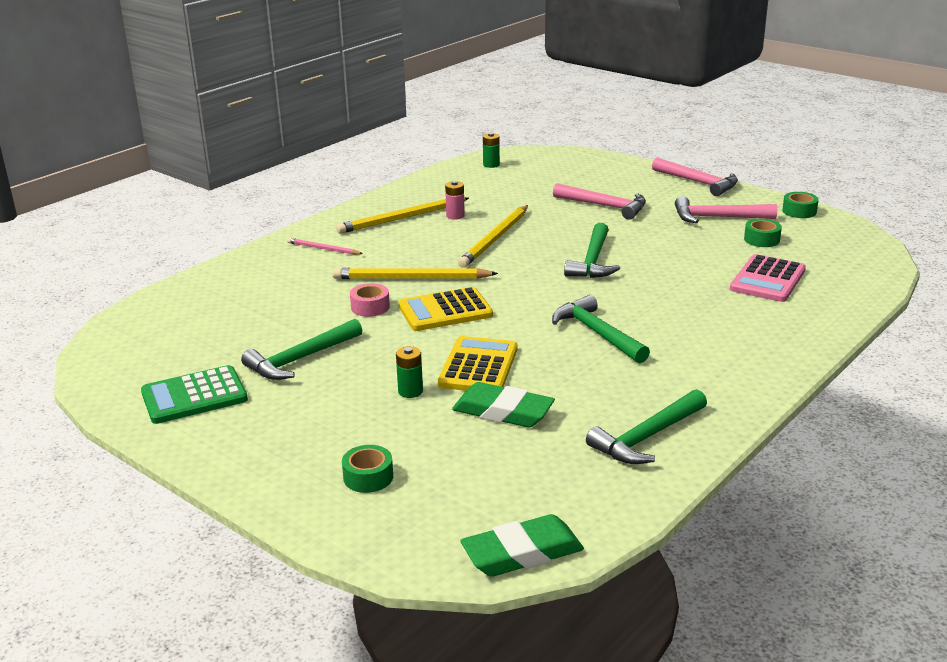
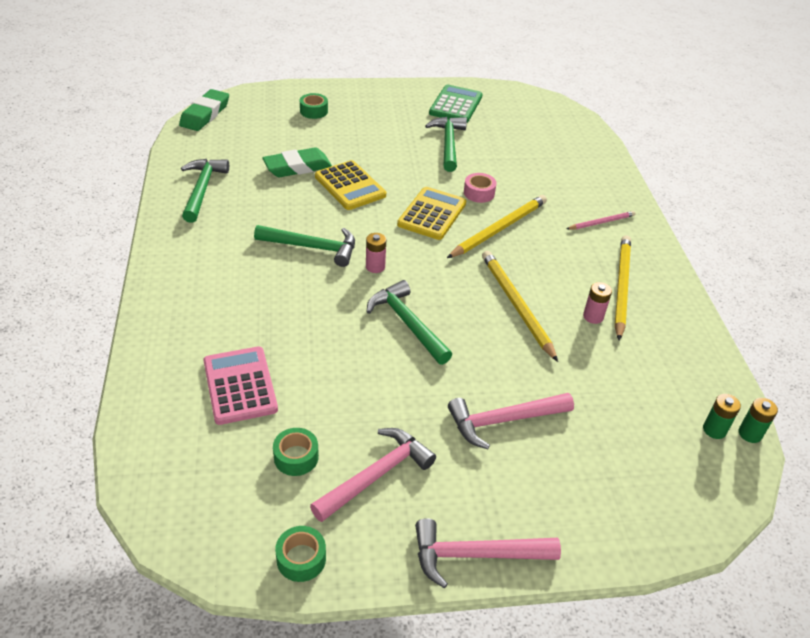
camera: 130 degrees right, 15 degrees up
green battery [396,346,423,398] -> green battery moved to [739,398,778,443]
none -> pink battery [366,233,386,273]

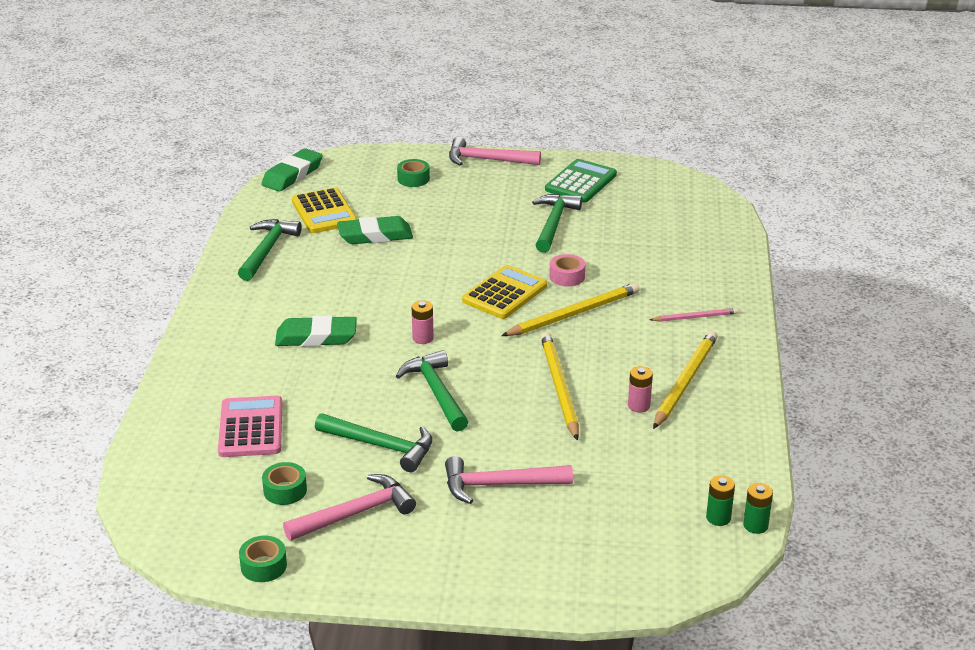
camera: 15 degrees right, 10 degrees down
green hammer [254,225,355,267] -> green hammer moved to [315,413,432,472]
yellow calculator [315,160,386,210] -> yellow calculator moved to [292,188,357,233]
pink hammer [415,518,561,588] -> pink hammer moved to [449,137,541,166]
none -> green eraser [275,315,357,347]

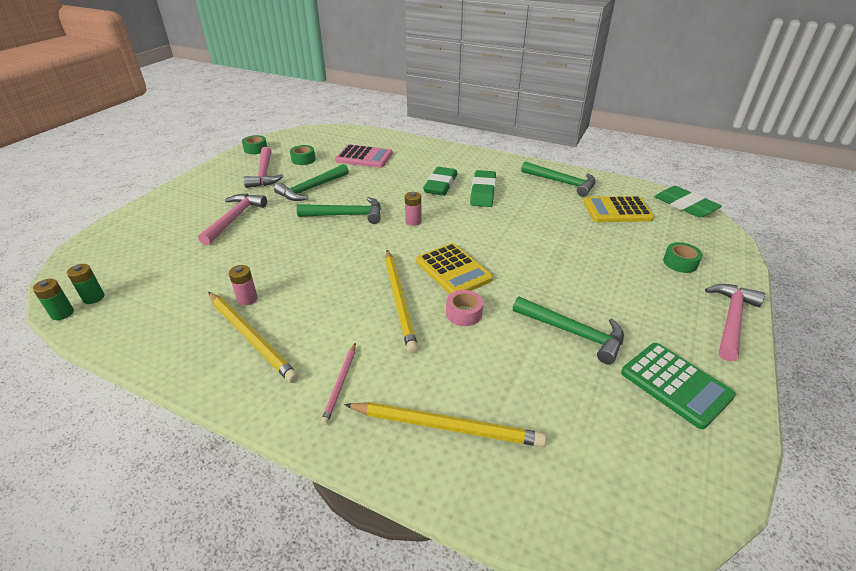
camera: 110 degrees right, 5 degrees up
green eraser [337,216,413,244] -> green eraser moved to [470,170,496,207]
yellow pencil [541,332,579,441] -> yellow pencil moved to [344,402,546,447]

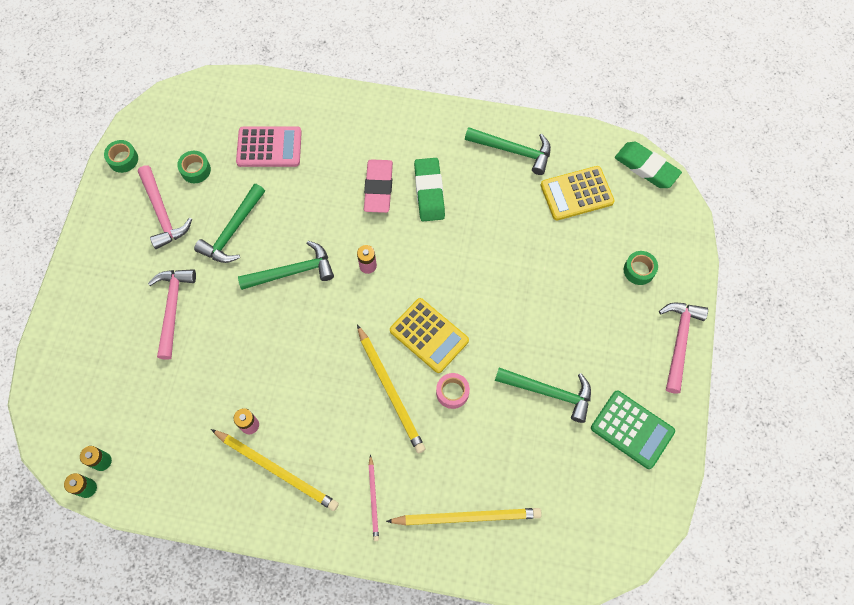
camera: 15 degrees left, 30 degrees up
green eraser [423,167,458,196] -> pink eraser [364,159,393,213]

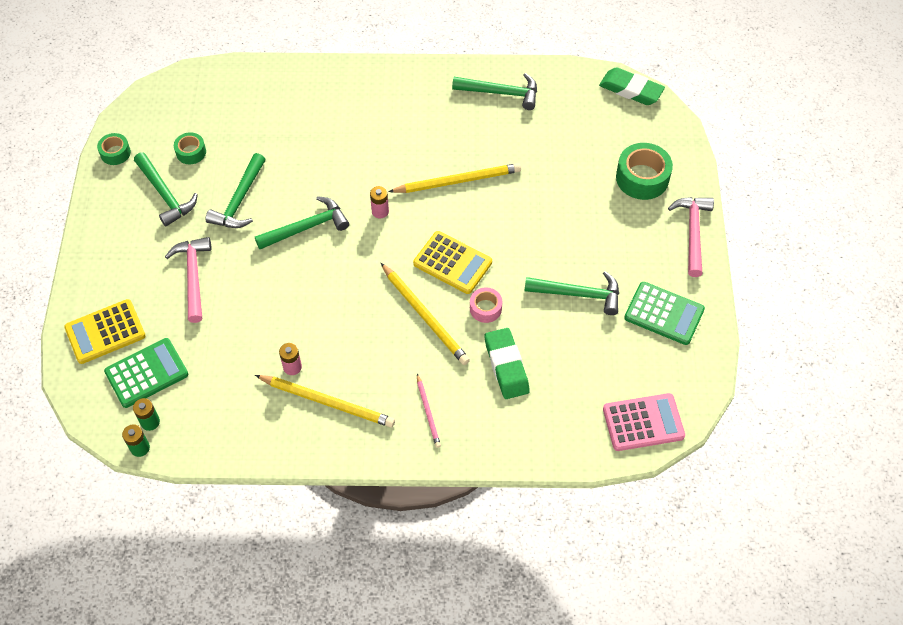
camera: 10 degrees left, 10 degrees down
pink hammer [138,165,192,249] -> green hammer [134,153,198,227]
pink calculator [236,126,302,167] -> pink calculator moved to [603,393,685,451]
pink eraser [364,159,393,213] -> none
yellow pencil [386,508,542,525] -> yellow pencil moved to [388,163,521,193]
green eraser [414,158,445,221] -> green eraser moved to [484,328,530,399]
yellow calculator [541,166,615,221] -> yellow calculator moved to [64,299,146,364]
green tape [624,251,658,285] -> green tape [616,143,673,200], size x1.75
none -> green calculator [104,338,188,408]

